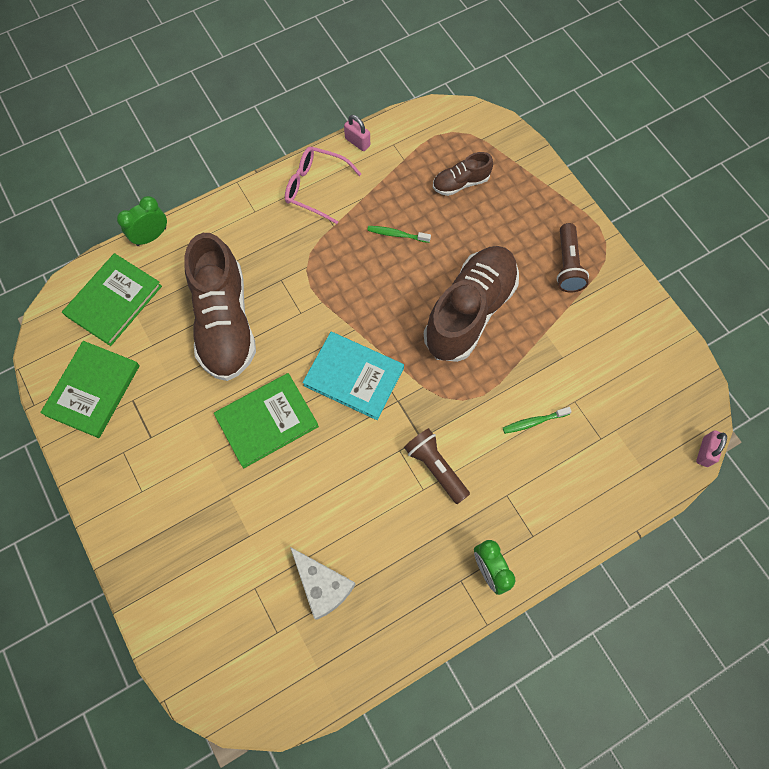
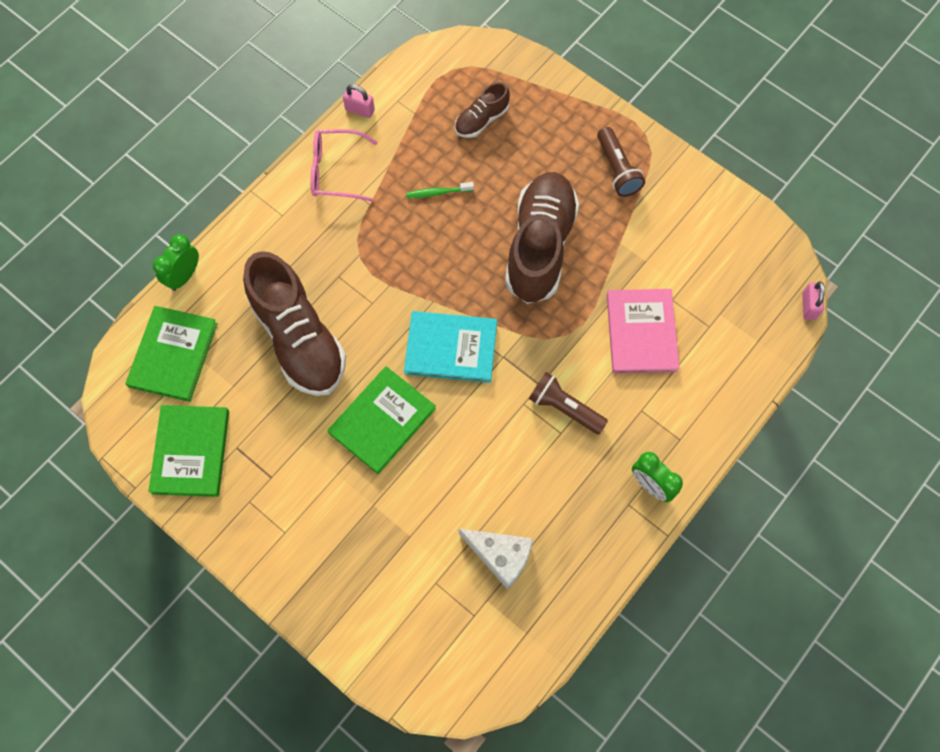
camera: 20 degrees left, 0 degrees up
green toothbrush [503,407,572,434] -> pink book [607,289,679,374]

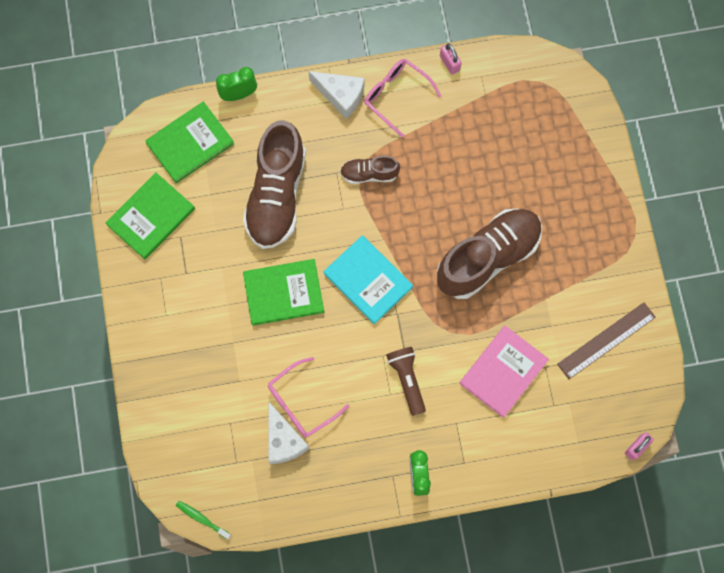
camera: 40 degrees right, 5 degrees up
green toothbrush [406,182,474,198] -> green toothbrush moved to [176,501,231,540]
brown shoe [455,82,510,138] -> brown shoe moved to [340,156,400,184]
brown flashlight [597,127,645,197] -> none
none -> pink glasses [268,357,349,438]
none -> white cheese [308,71,364,119]
none -> brown ruler [557,302,656,379]

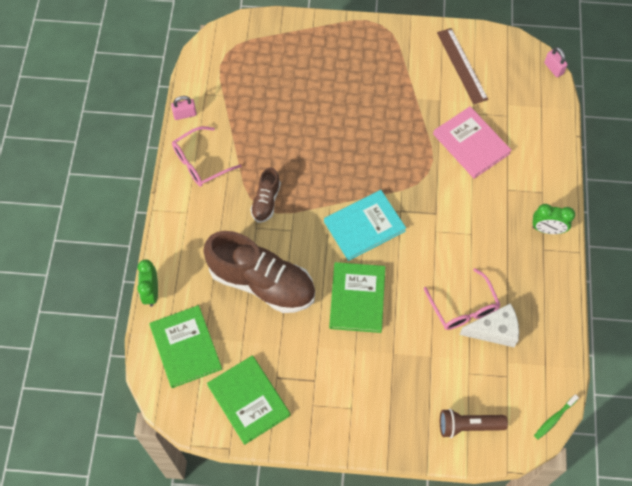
camera: 75 degrees left, 10 degrees down
white cheese [308,71,364,119] -> none
brown flashlight [386,347,426,416] -> brown flashlight moved to [440,409,508,438]
brown shoe [437,209,542,299] -> none

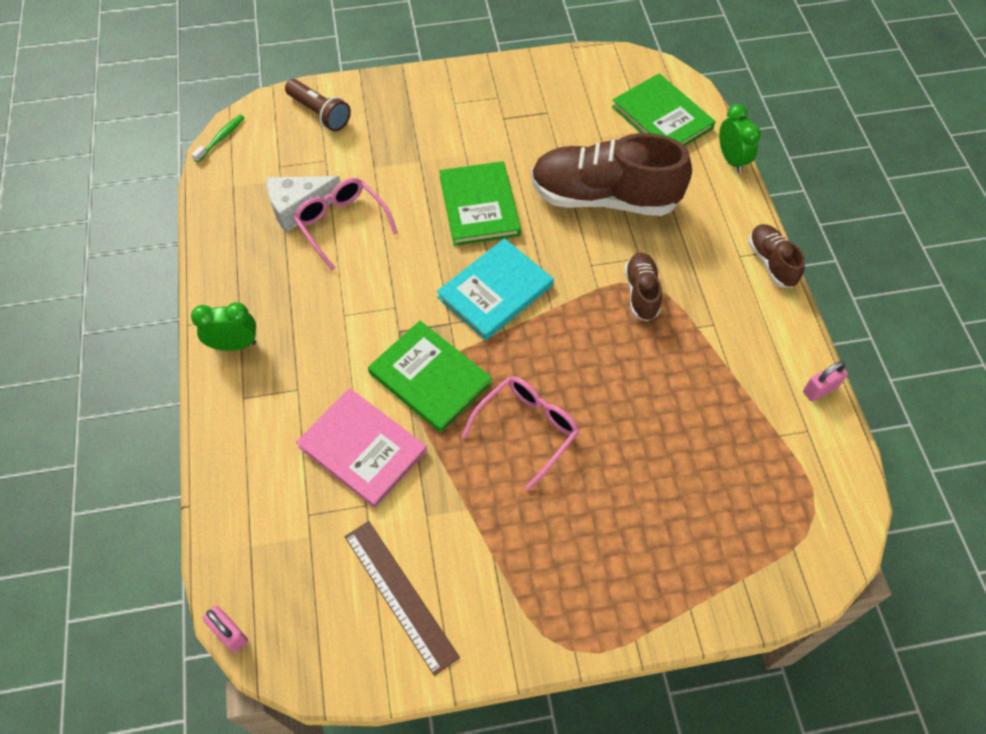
camera: 165 degrees right, 5 degrees down
pink glasses [172,126,241,187] -> pink glasses moved to [462,376,579,491]
green book [207,355,290,445] -> green book moved to [368,321,492,433]
brown flashlight [440,409,508,438] -> brown flashlight turned 60 degrees clockwise [285,79,351,131]
none -> brown shoe [748,224,805,288]

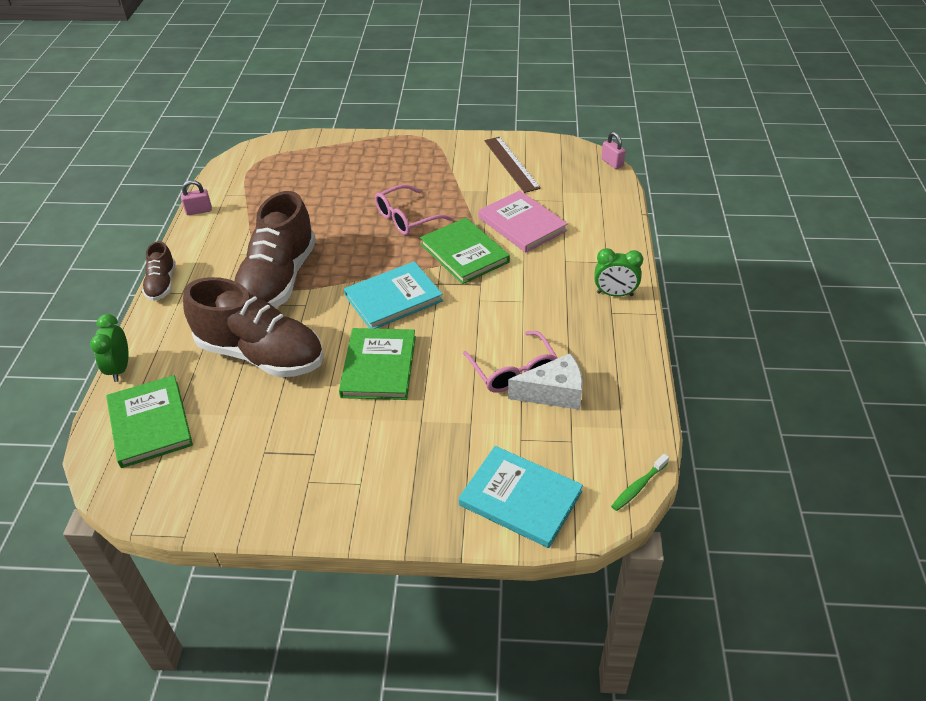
camera: 165 degrees left, 15 degrees down
brown flashlight [285,79,351,131] -> turquoise book [459,446,583,548]
brown shoe [624,253,662,321] -> brown shoe [235,191,316,308], size x2.07

